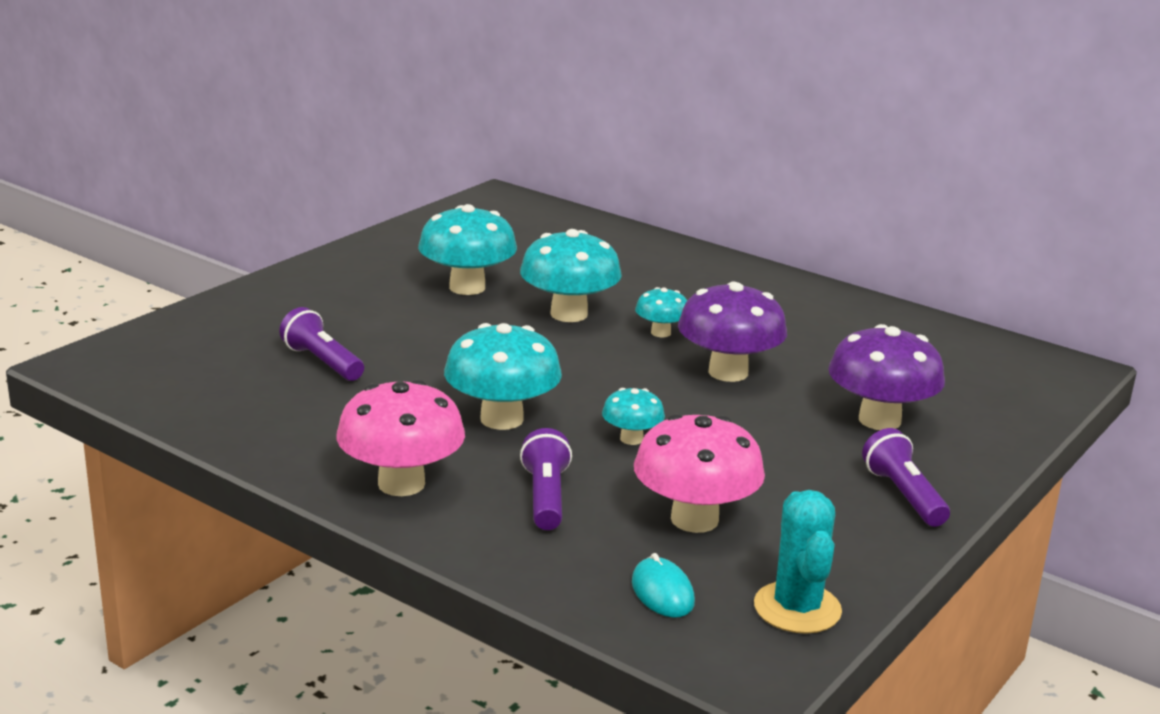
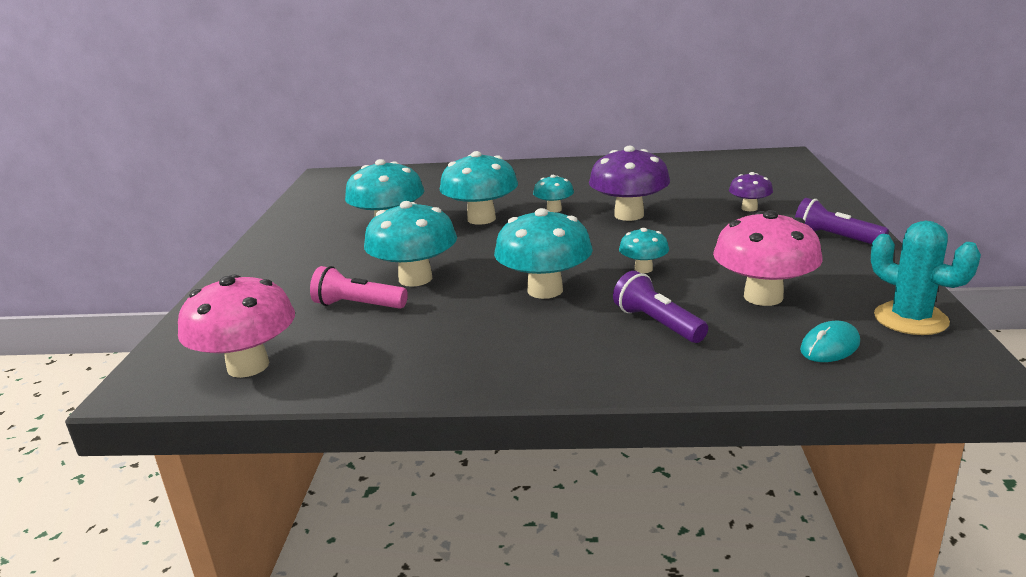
camera: 30 degrees left, 0 degrees up
purple flashlight [279,307,364,381] -> pink flashlight [310,266,408,309]
pink mushroom [336,379,465,496] -> pink mushroom moved to [178,275,295,378]
turquoise mouse [632,553,695,618] -> turquoise mouse turned 75 degrees counterclockwise [800,321,860,362]
purple mushroom [828,324,945,430] -> purple mushroom [729,172,773,211], size x0.53
none -> turquoise mushroom [364,201,457,287]

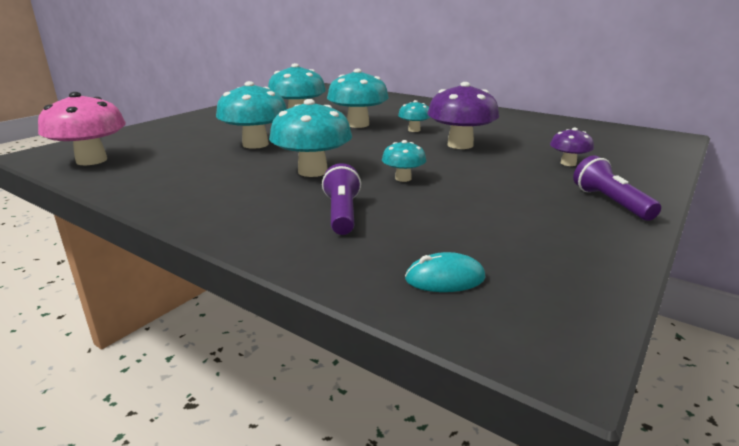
camera: 30 degrees right, 0 degrees up
pink flashlight [310,266,408,309] -> none
pink mushroom [713,210,823,306] -> none
turquoise cactus [871,221,981,335] -> none

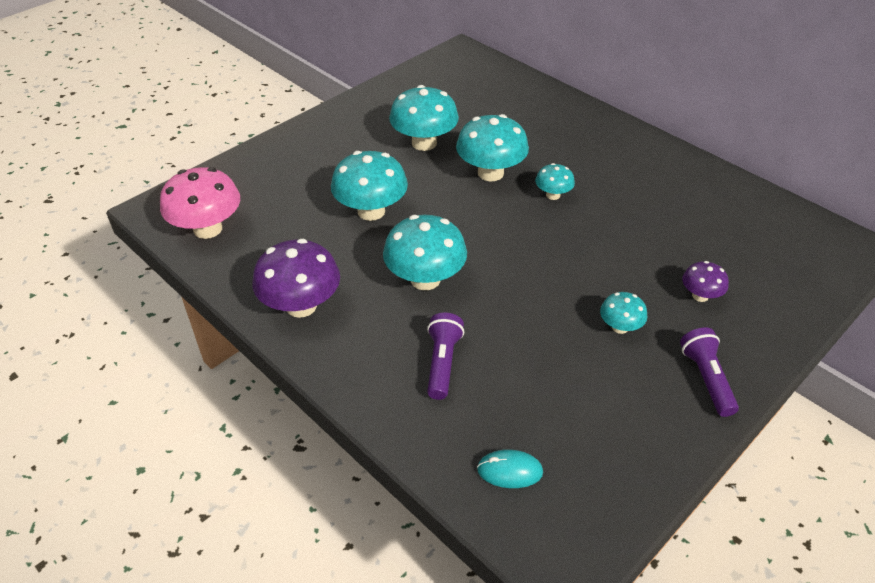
camera: 10 degrees right, 20 degrees up
turquoise mushroom [382,140,426,182] -> turquoise mushroom moved to [600,292,647,334]
purple mushroom [427,82,499,149] -> purple mushroom moved to [252,239,340,318]

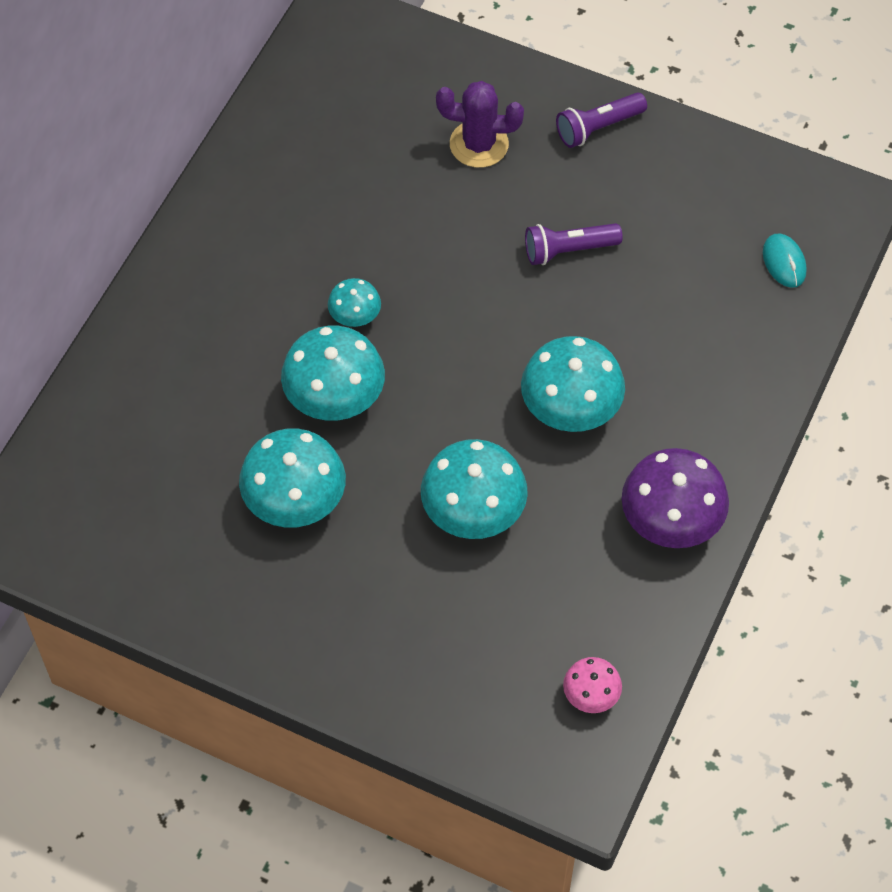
camera: 110 degrees left, 15 degrees up
pink mushroom [160,167,240,239] -> pink mushroom [563,657,622,713], size x0.53
purple flashlight [427,313,464,400] -> purple flashlight moved to [525,223,623,265]
turquoise mushroom [600,292,647,334] -> none
purple mushroom [682,261,729,302] -> purple cactus [436,81,524,168]

